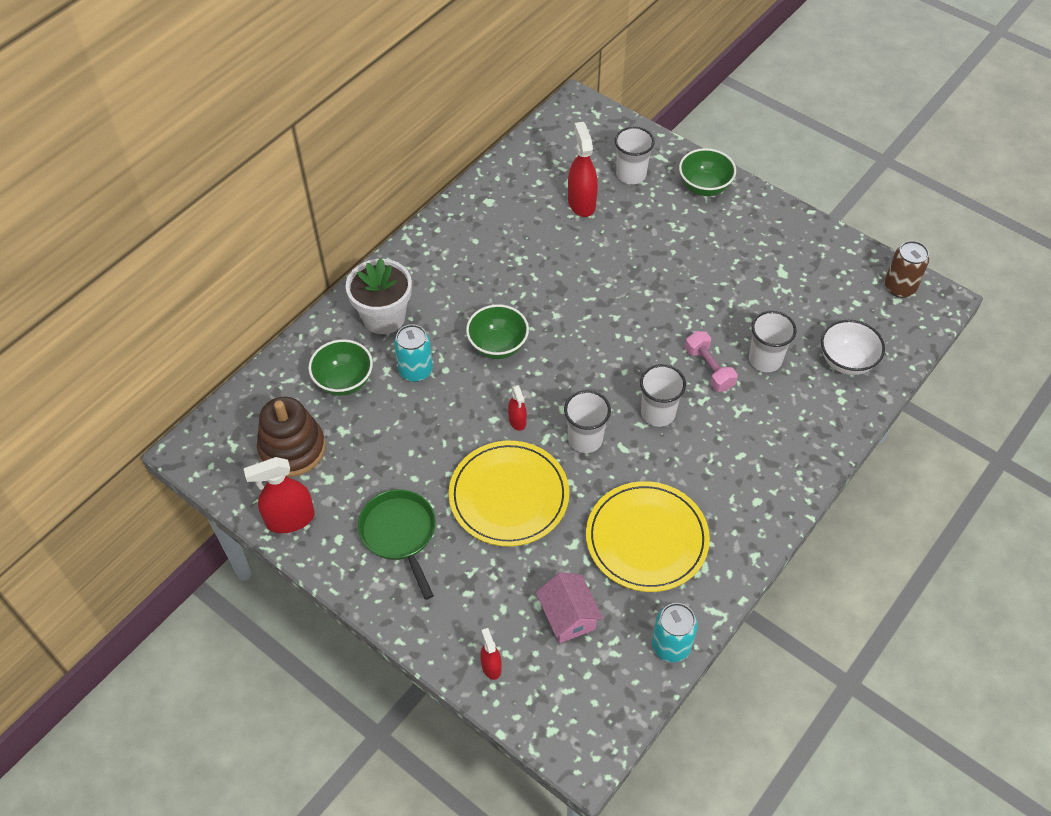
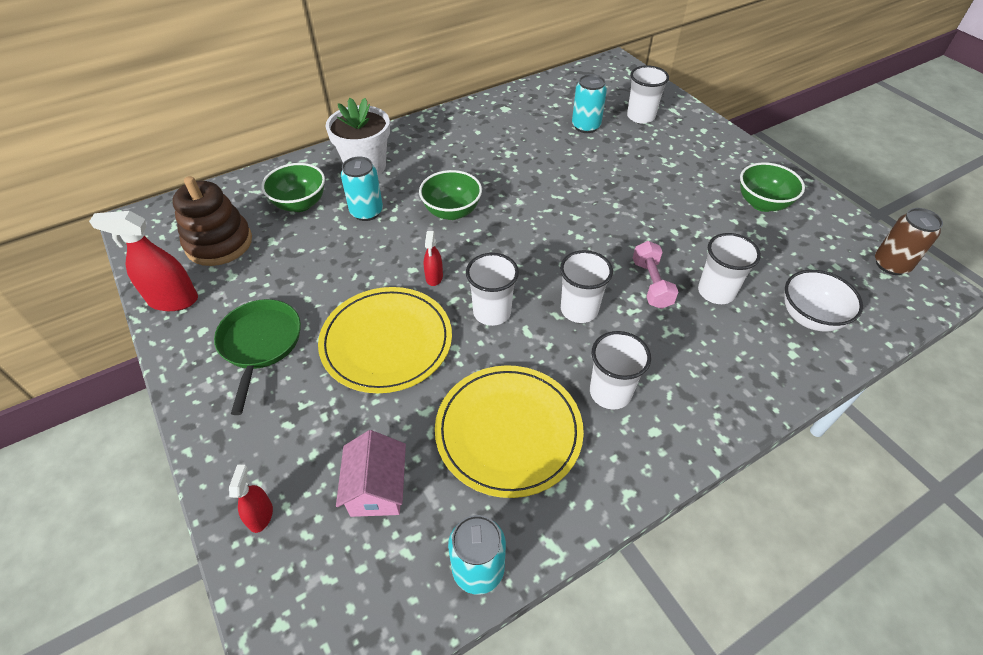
camera: 20 degrees right, 5 degrees down
red spray bottle [568,122,598,217] -> turquoise can [572,74,607,133]
green bowl [679,148,736,196] -> green bowl moved to [740,162,805,212]
none -> white cup [590,331,651,410]

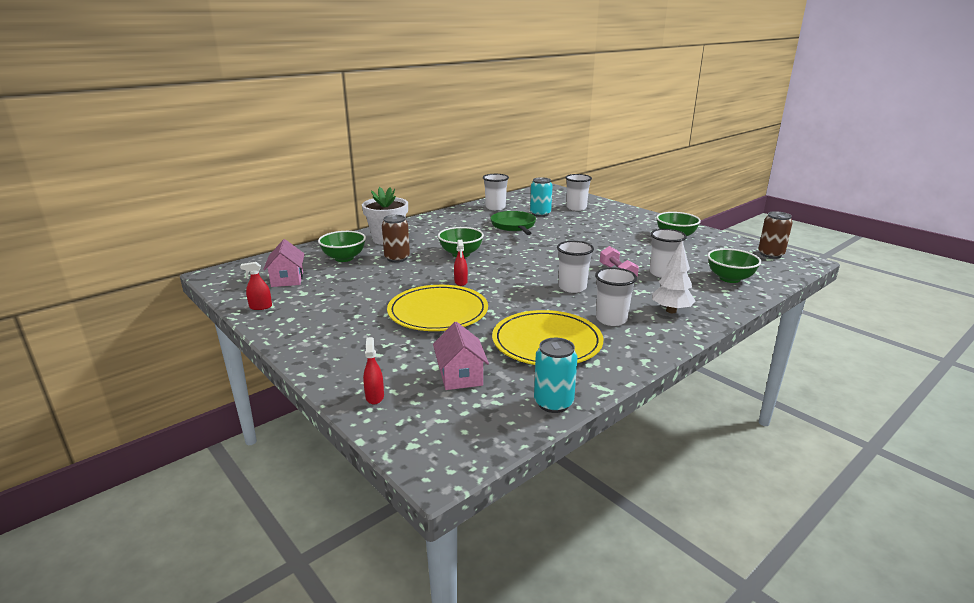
camera: 10 degrees left, 25 degrees down
red spray bottle [89,211,198,311] -> red spray bottle [240,262,272,310], size x0.54
brown stacking toy [172,176,252,266] -> pink house [263,239,305,287]
green pan [214,299,301,415] -> green pan moved to [490,211,536,235]
turquoise can [341,156,383,221] -> brown can [382,215,410,262]
white cup [466,253,519,326] -> white cup moved to [483,174,509,210]
white bowl [784,270,863,332] -> green bowl [707,248,761,283]
none -> white tree [652,241,695,313]

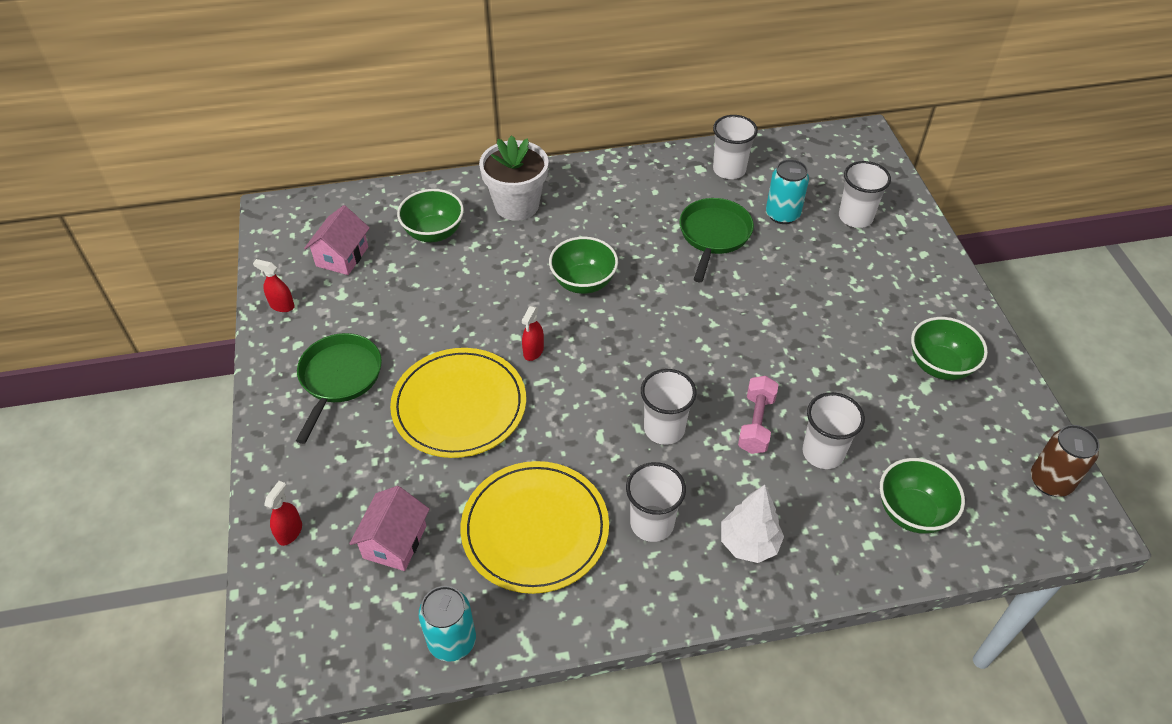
camera: 30 degrees right, 25 degrees up
brown can [382,215,410,262] -> none
none -> green pan [296,333,382,444]

